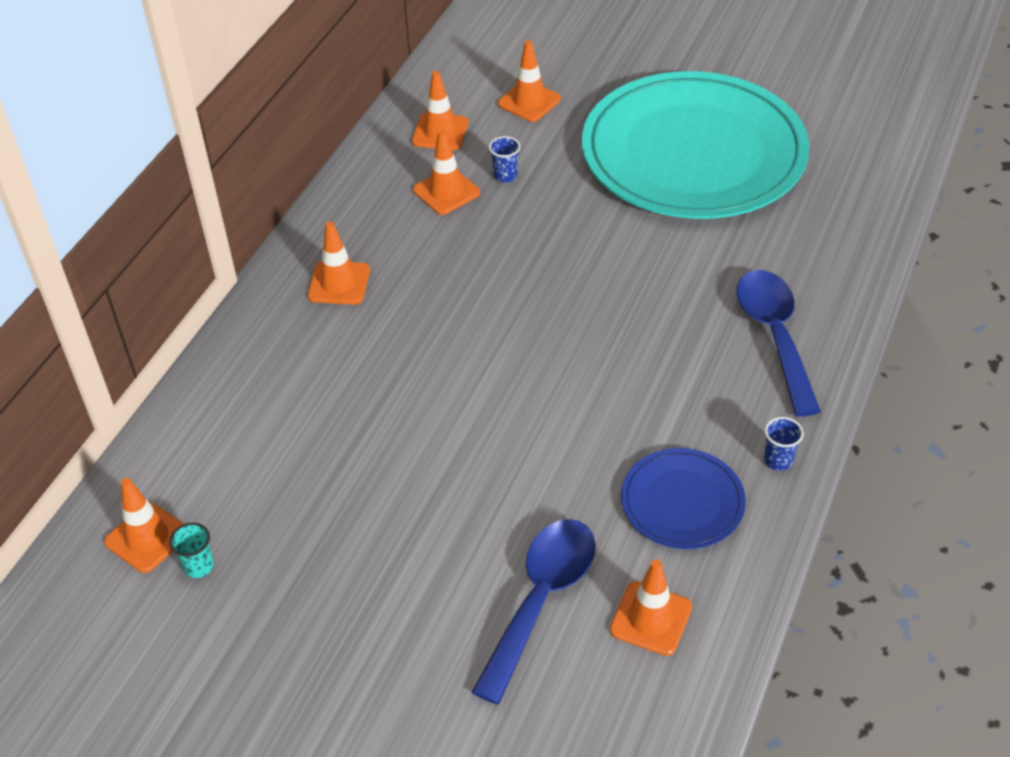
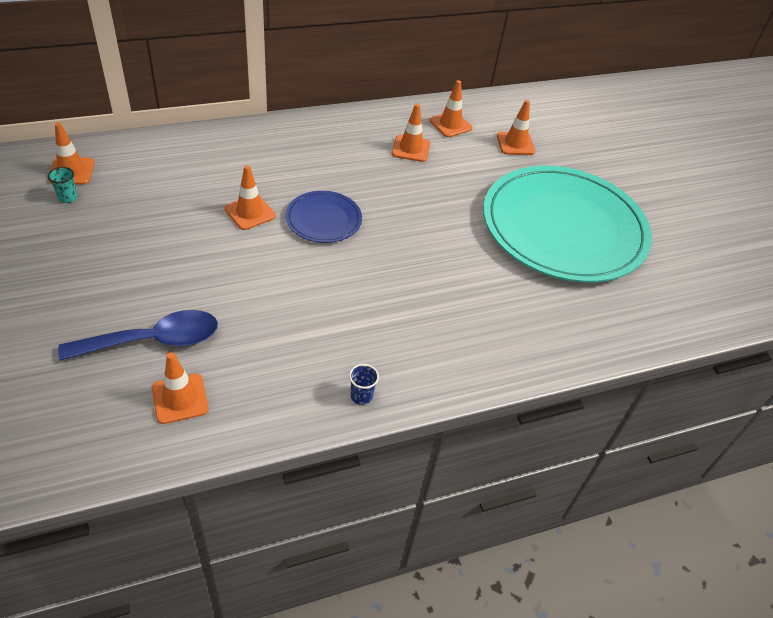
camera: 40 degrees right, 0 degrees up
orange traffic cone [308,221,370,305] -> orange traffic cone moved to [225,165,276,230]
blue cup [489,136,520,183] -> none
blue plate [621,448,746,549] -> blue plate moved to [285,191,362,243]
blue spoon [737,270,821,417] -> none

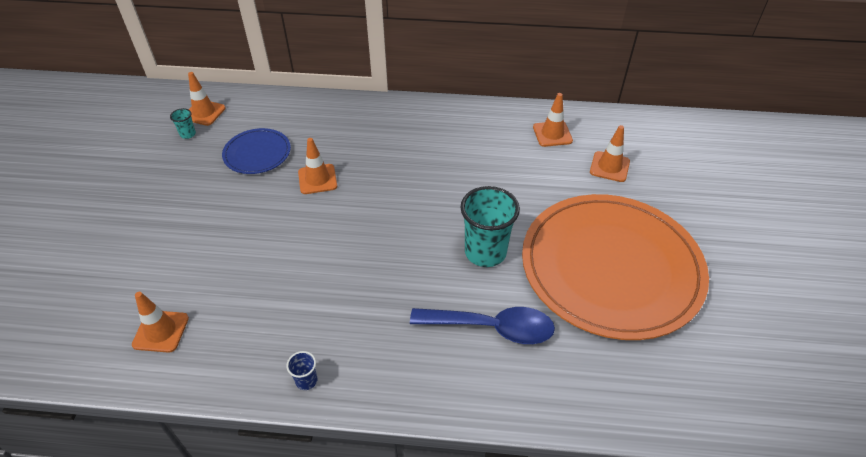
camera: 30 degrees right, 0 degrees up
blue spoon [58,310,218,361] -> blue spoon moved to [410,307,555,344]
blue plate [285,191,362,243] -> blue plate moved to [222,128,291,174]
orange traffic cone [392,104,430,162] -> none
turquoise plate [483,166,652,282] -> orange plate [522,194,709,340]
none -> turquoise cup [460,186,520,267]

